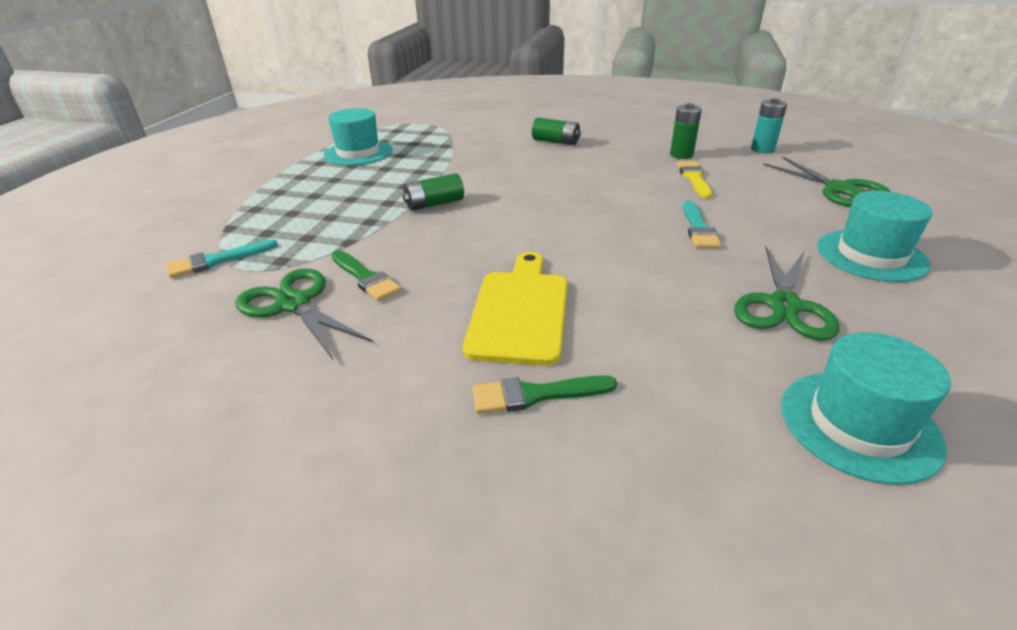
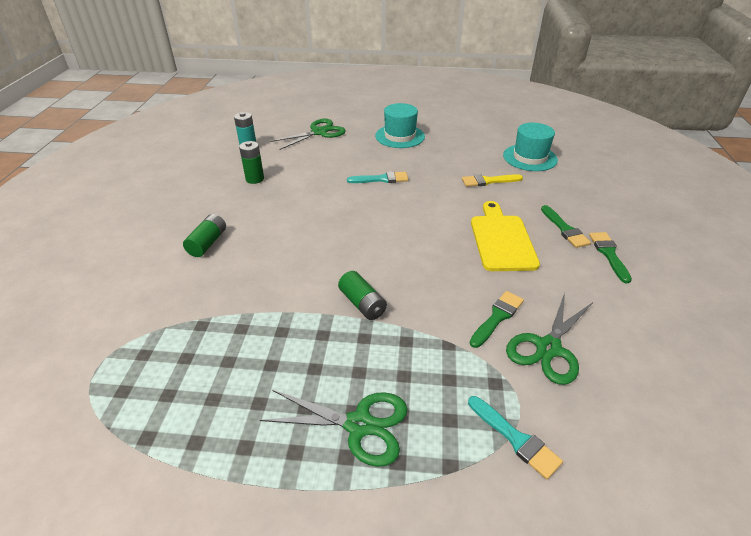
camera: 100 degrees left, 5 degrees up
turquoise hat [324,108,393,166] -> none
yellow cutting board [463,252,567,366] -> yellow cutting board turned 90 degrees clockwise [471,201,540,271]
yellow brush [677,161,712,199] -> yellow brush moved to [462,174,523,187]
green scissors [734,247,840,341] -> green scissors moved to [260,390,408,467]
none -> green brush [589,232,632,283]

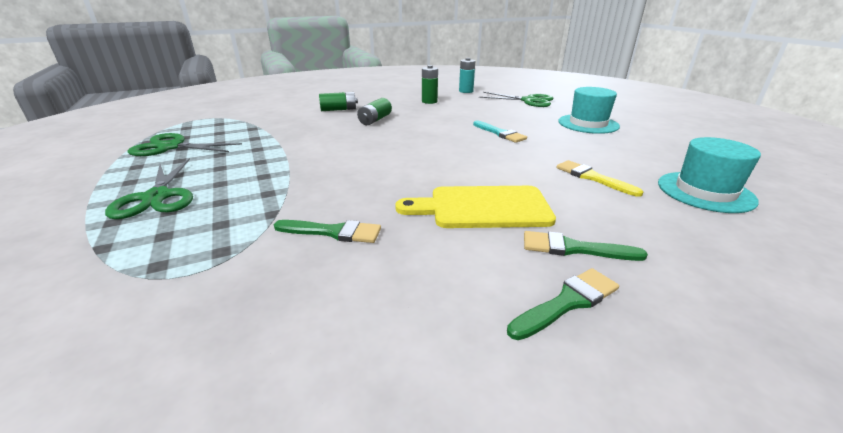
camera: 60 degrees right, 10 degrees down
green battery [338,271,387,320] -> green battery moved to [357,98,392,125]
turquoise brush [468,396,563,479] -> none
yellow cutting board [471,201,540,271] -> yellow cutting board turned 150 degrees counterclockwise [395,186,556,228]
green scissors [506,293,593,385] -> green scissors moved to [127,133,242,156]
green brush [541,205,591,248] -> green brush turned 60 degrees clockwise [524,231,648,261]

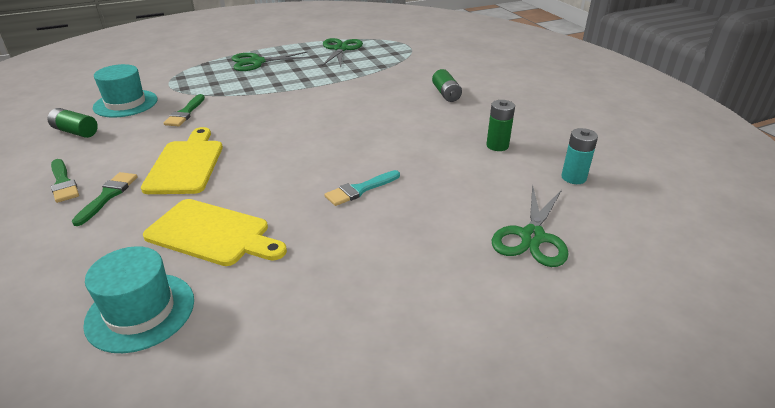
camera: 90 degrees right, 5 degrees up
green battery [357,98,392,125] -> green battery moved to [48,108,98,138]
yellow brush [557,160,643,197] -> yellow cutting board [143,199,287,266]
turquoise hat [558,87,620,134] -> turquoise hat moved to [93,64,158,117]

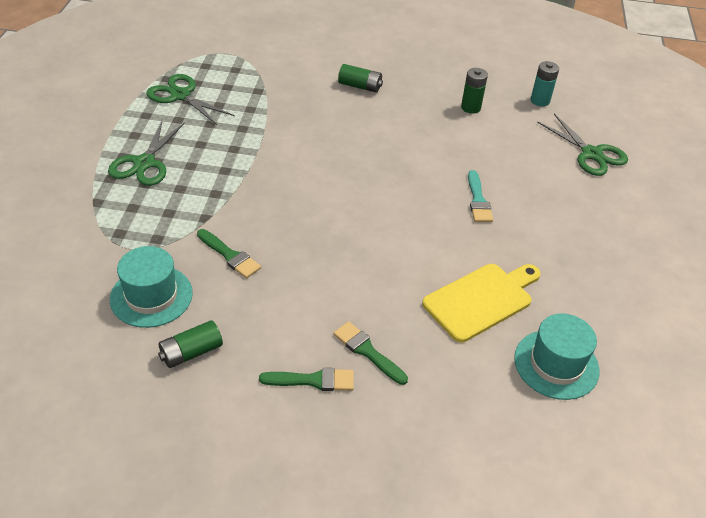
camera: 60 degrees left, 10 degrees up
yellow cutting board [141,127,223,194] -> none

